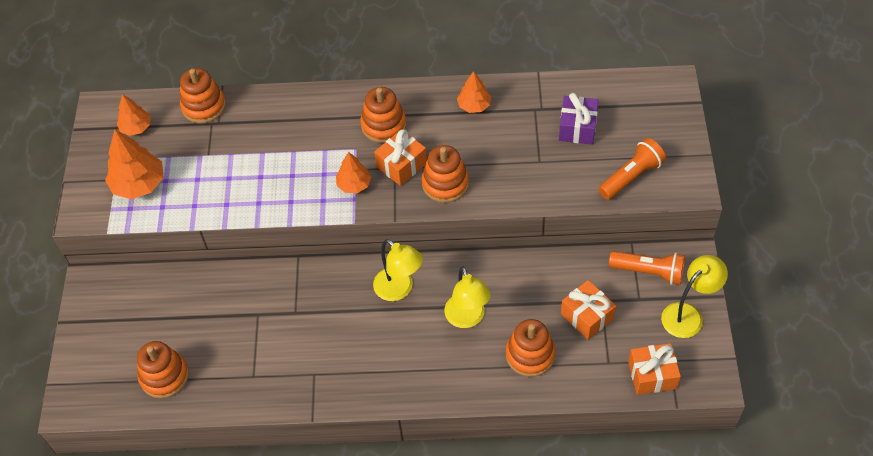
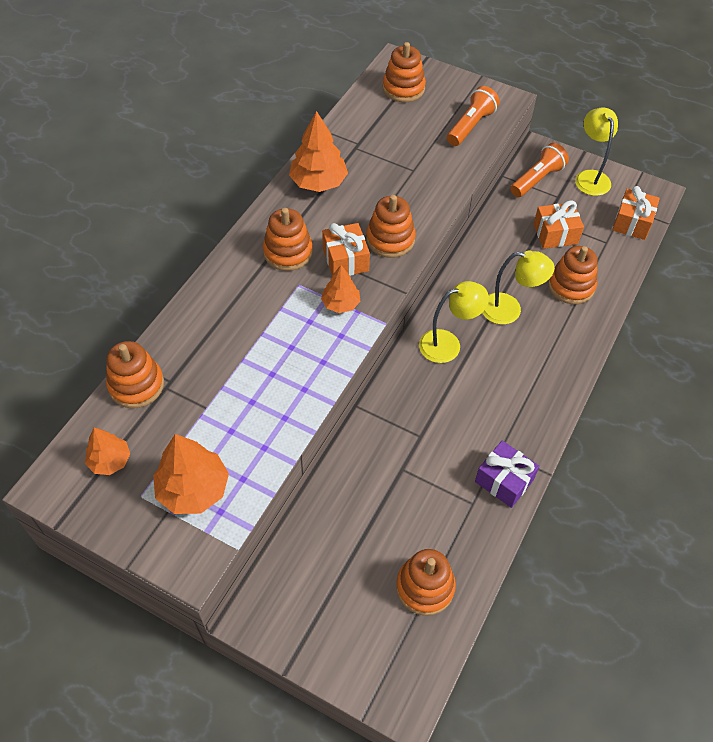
camera: 65 degrees left, 0 degrees up
orange tree [457,71,491,113] -> orange tree [289,111,348,192], size x1.64
purple gift [559,93,599,145] -> purple gift moved to [475,441,539,508]
orange flashlight [598,138,666,200] -> orange flashlight turned 45 degrees clockwise [447,86,500,146]
none -> orange stacking toy [383,42,426,102]

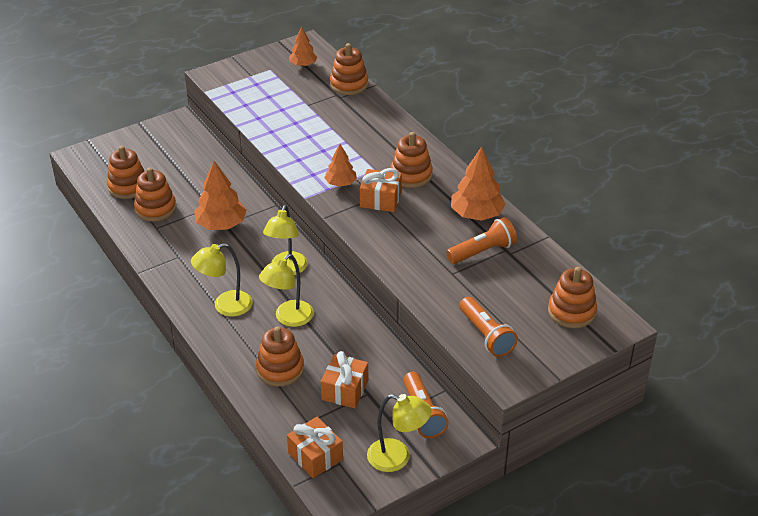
camera: 120 degrees right, 15 degrees down
orange tree [153,434,229,514] -> orange tree moved to [194,161,247,230]
orange stacking toy [366,195,416,258] -> orange stacking toy moved to [134,168,176,222]
purple gift [475,441,539,508] -> none
none -> yellow lamp [191,243,252,317]
none -> orange flashlight [446,217,517,264]

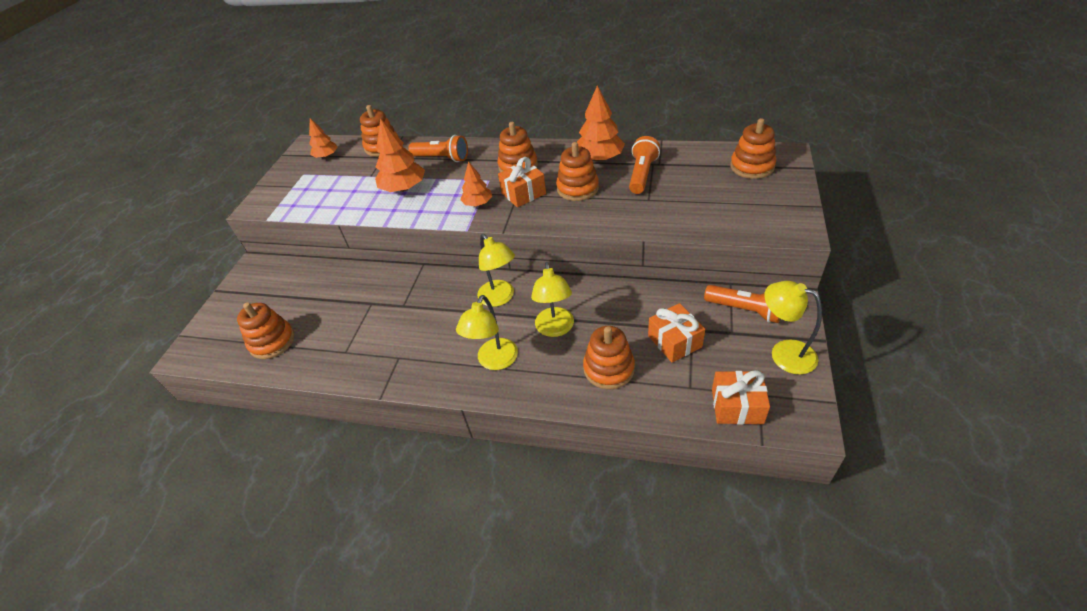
camera: 40 degrees left, 5 degrees up
orange stacking toy [134,168,176,222] -> orange stacking toy moved to [556,142,599,201]
orange tree [194,161,247,230] -> orange tree moved to [375,118,425,192]
yellow lamp [367,394,432,472] -> yellow lamp turned 120 degrees counterclockwise [764,281,822,374]
orange flashlight [459,297,518,357] -> orange flashlight moved to [408,135,468,162]

